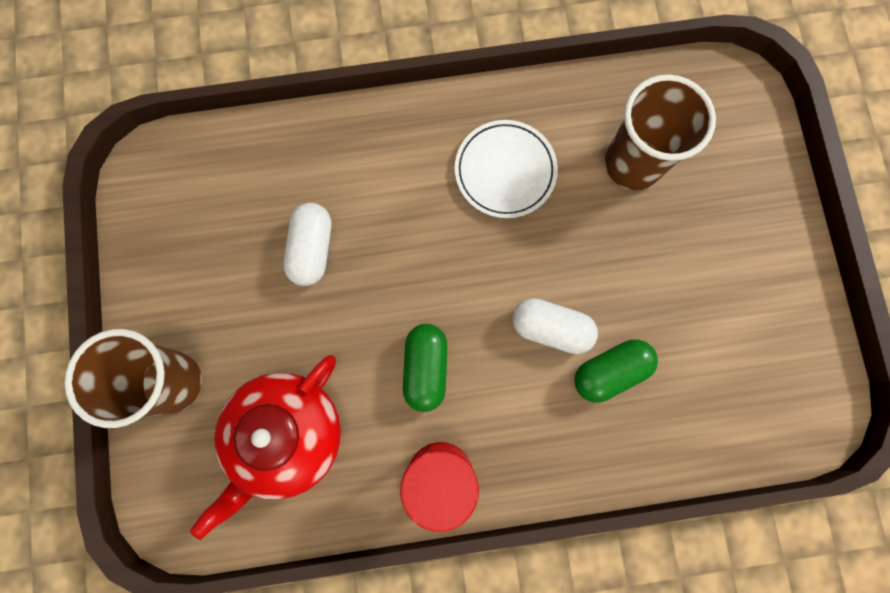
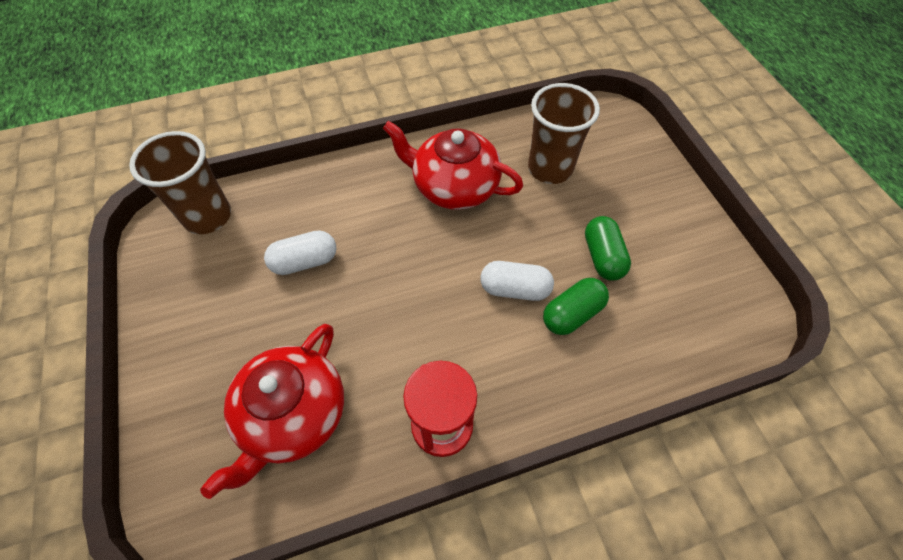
camera: 10 degrees left, 20 degrees down
brown cup [64,329,202,428] -> brown cup moved to [129,131,231,234]
white capsule [284,203,331,286] -> white capsule turned 75 degrees clockwise [264,230,336,275]
green capsule [403,324,447,412] -> green capsule moved to [585,216,631,281]
white plate [455,120,558,218] -> red teapot [383,121,523,210]

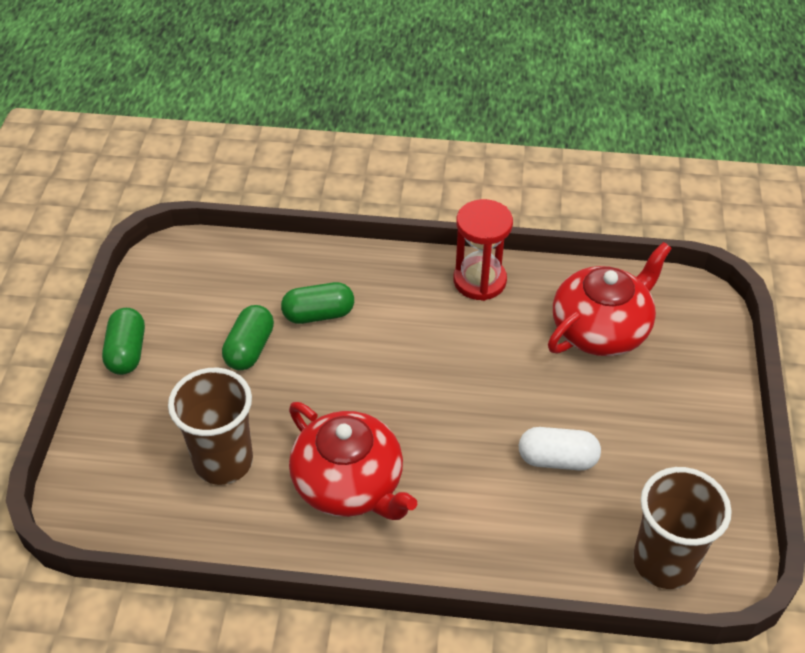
camera: 155 degrees left, 10 degrees down
white capsule [480,261,554,301] -> none
none -> green capsule [102,308,145,375]

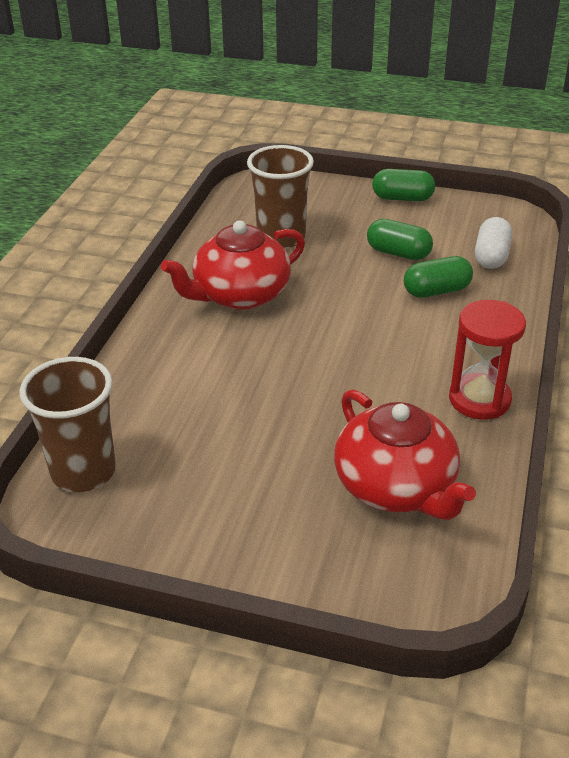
camera: 100 degrees right, 10 degrees down
green capsule [281,282,354,324] -> green capsule turned 75 degrees clockwise [404,256,473,298]
white capsule [519,427,601,471] -> white capsule moved to [475,217,512,269]

